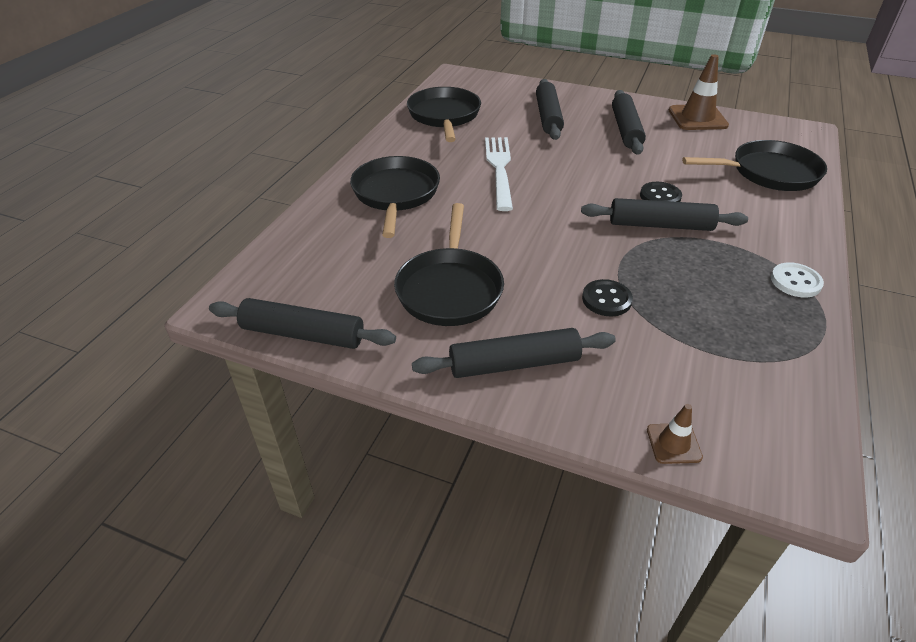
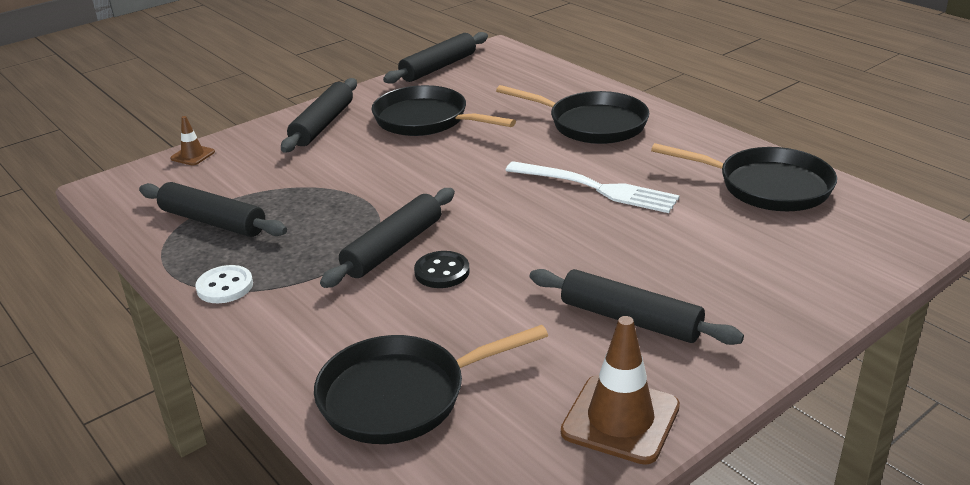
camera: 120 degrees right, 10 degrees down
black rolling pin [536,79,564,140] -> black rolling pin moved to [139,182,287,237]
black button [582,279,633,316] -> none
black pan [682,140,827,191] -> black pan turned 45 degrees clockwise [314,325,548,444]

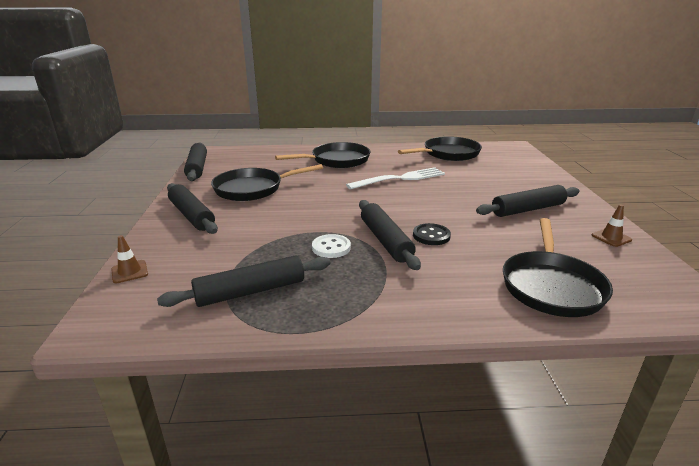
camera: 55 degrees left, 5 degrees down
white button [195,265,253,303] -> white button moved to [312,234,351,258]
brown traffic cone [561,316,680,465] -> brown traffic cone [592,204,632,247], size x0.52

